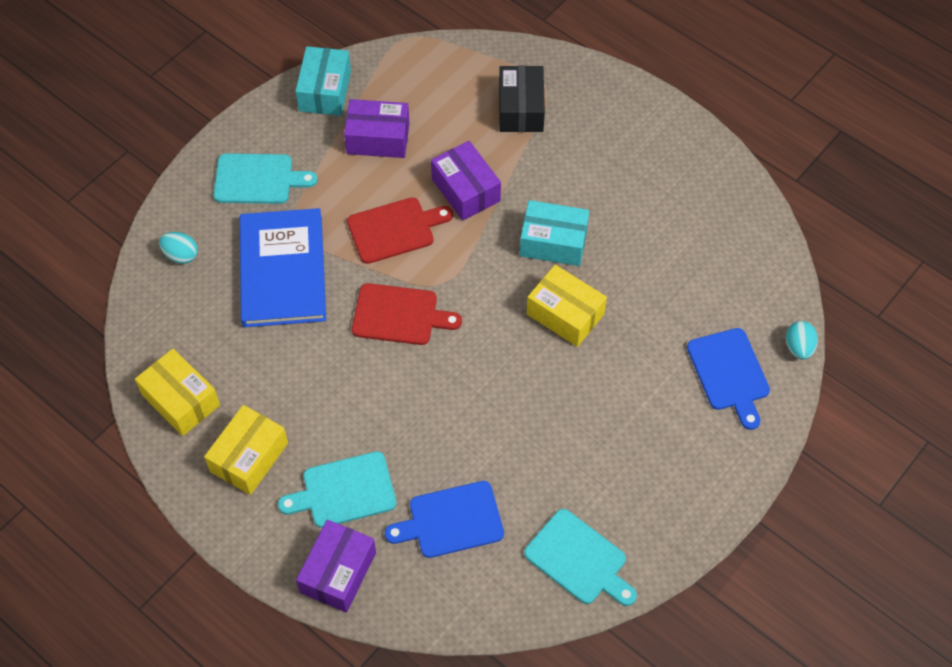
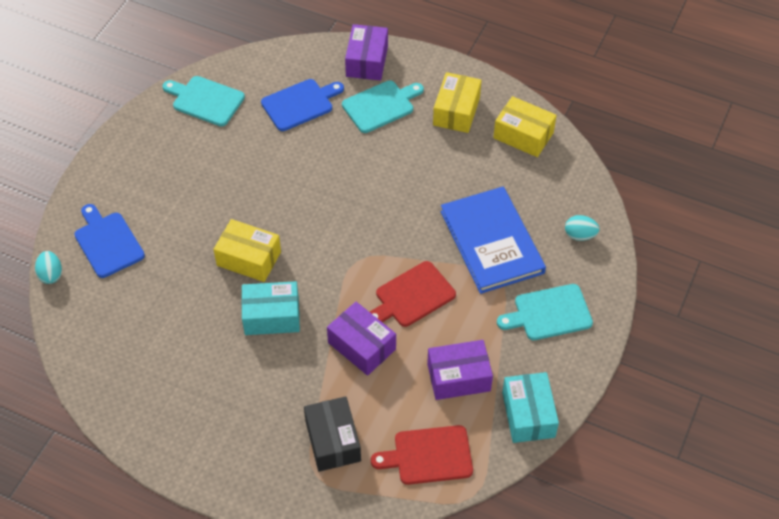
camera: 165 degrees right, 5 degrees down
red cutting board [352,283,462,345] -> red cutting board moved to [371,425,473,485]

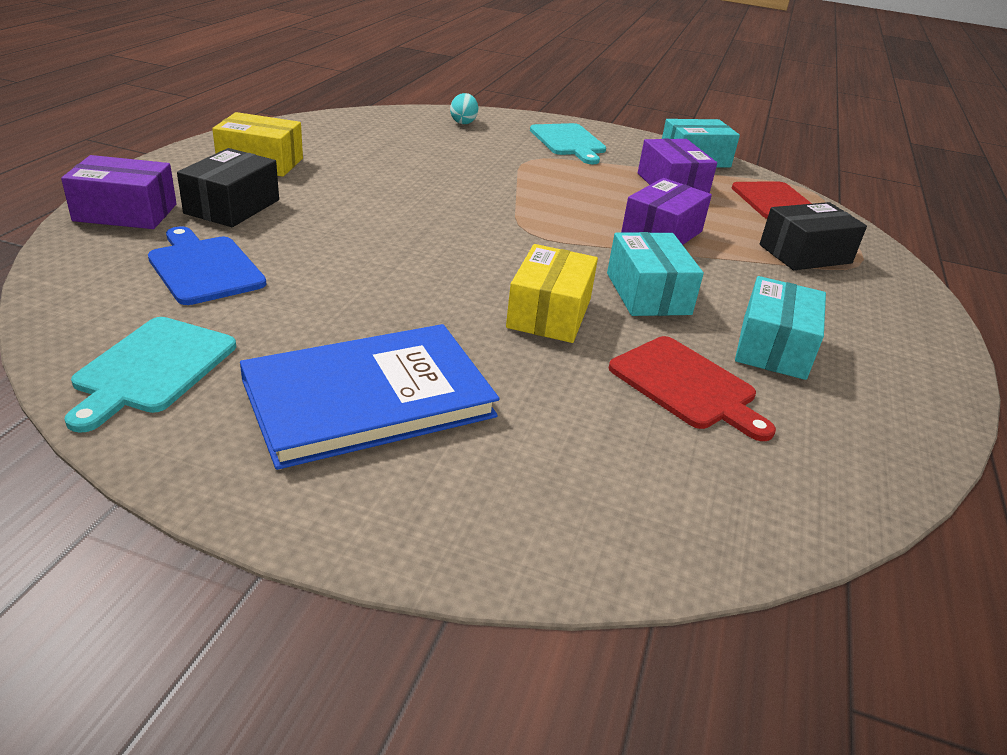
camera: 100 degrees left, 20 degrees down
turquoise egg [35,251,62,284] -> none
blue cutting board [74,204,145,278] -> none
turquoise cutting board [342,80,424,133] -> black box [177,148,279,227]
red cutting board [370,261,456,327] -> red cutting board moved to [609,336,776,441]
blue book [440,187,546,294] -> blue book moved to [240,324,499,470]
yellow box [493,96,557,157] -> none
none -> turquoise box [735,276,826,380]

